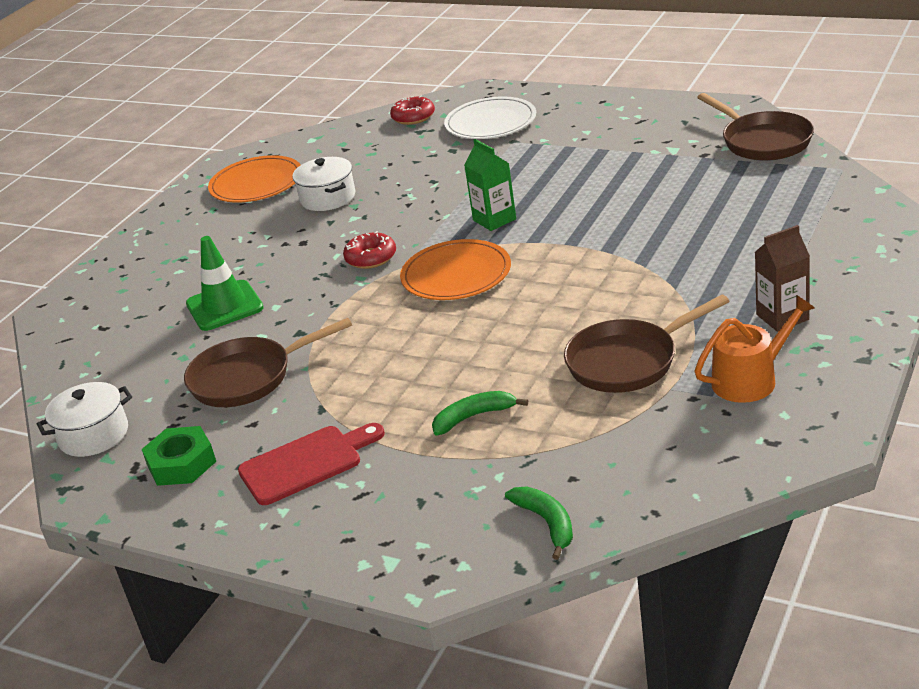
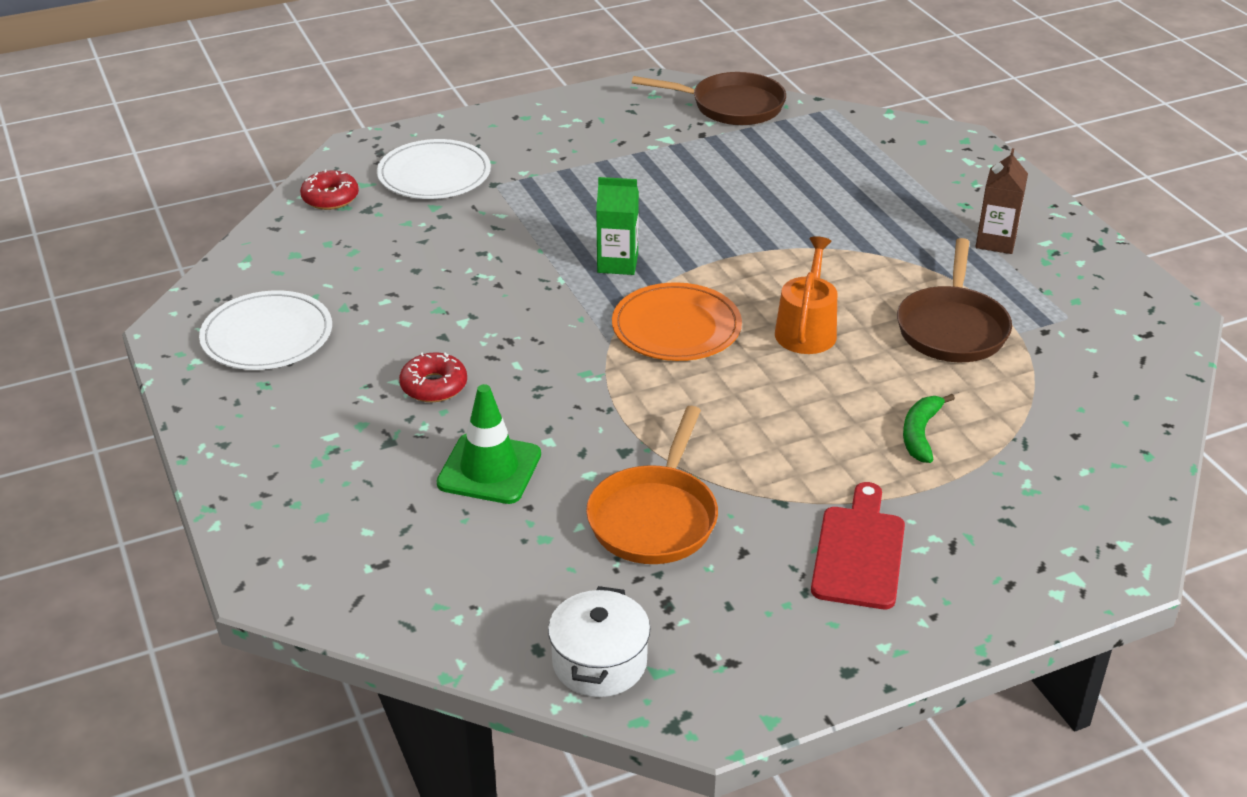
camera: 55 degrees left, 5 degrees up
green nut [142,426,216,486] -> none
brown pan [184,318,352,407] -> orange pan [586,406,718,564]
orange plate [208,155,301,203] -> white plate [199,290,332,370]
white pot [292,157,355,211] -> none
red donut [343,231,396,269] -> red donut moved to [399,352,467,402]
green banana [505,487,573,560] -> none
orange watering can [694,295,815,403] -> orange watering can moved to [775,236,837,354]

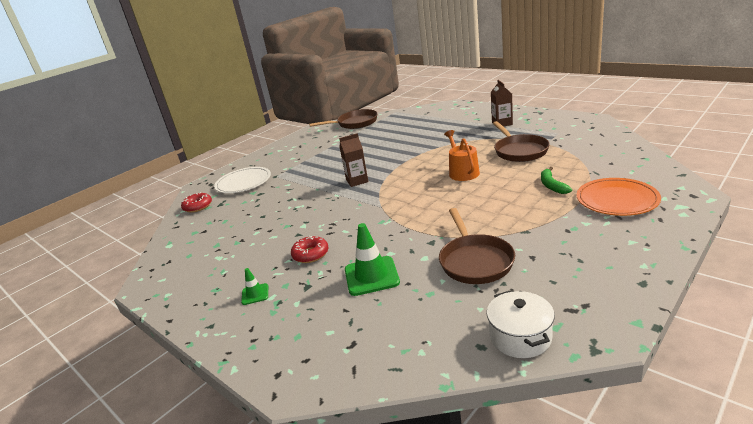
camera: 20 degrees left, 10 degrees down
white plate [199,290,332,370] -> none
orange pan [586,406,718,564] -> brown pan [439,208,515,284]
green carton [596,177,639,275] -> brown carton [339,133,368,187]
orange plate [612,282,742,361] -> orange plate moved to [577,178,661,216]
red cutting board [811,482,905,609] -> none
none -> green traffic cone [241,268,268,305]

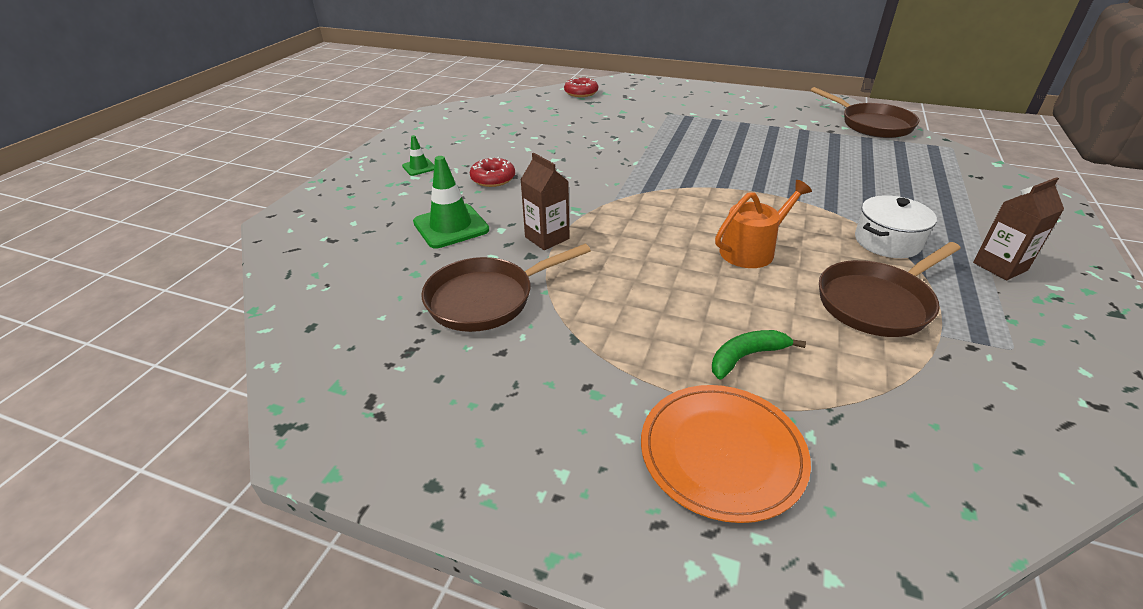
camera: 65 degrees right, 10 degrees up
white plate [214,167,271,193] -> none
brown carton [339,133,368,187] -> brown carton moved to [520,153,570,250]
white pot [487,291,555,358] -> white pot moved to [855,195,937,258]

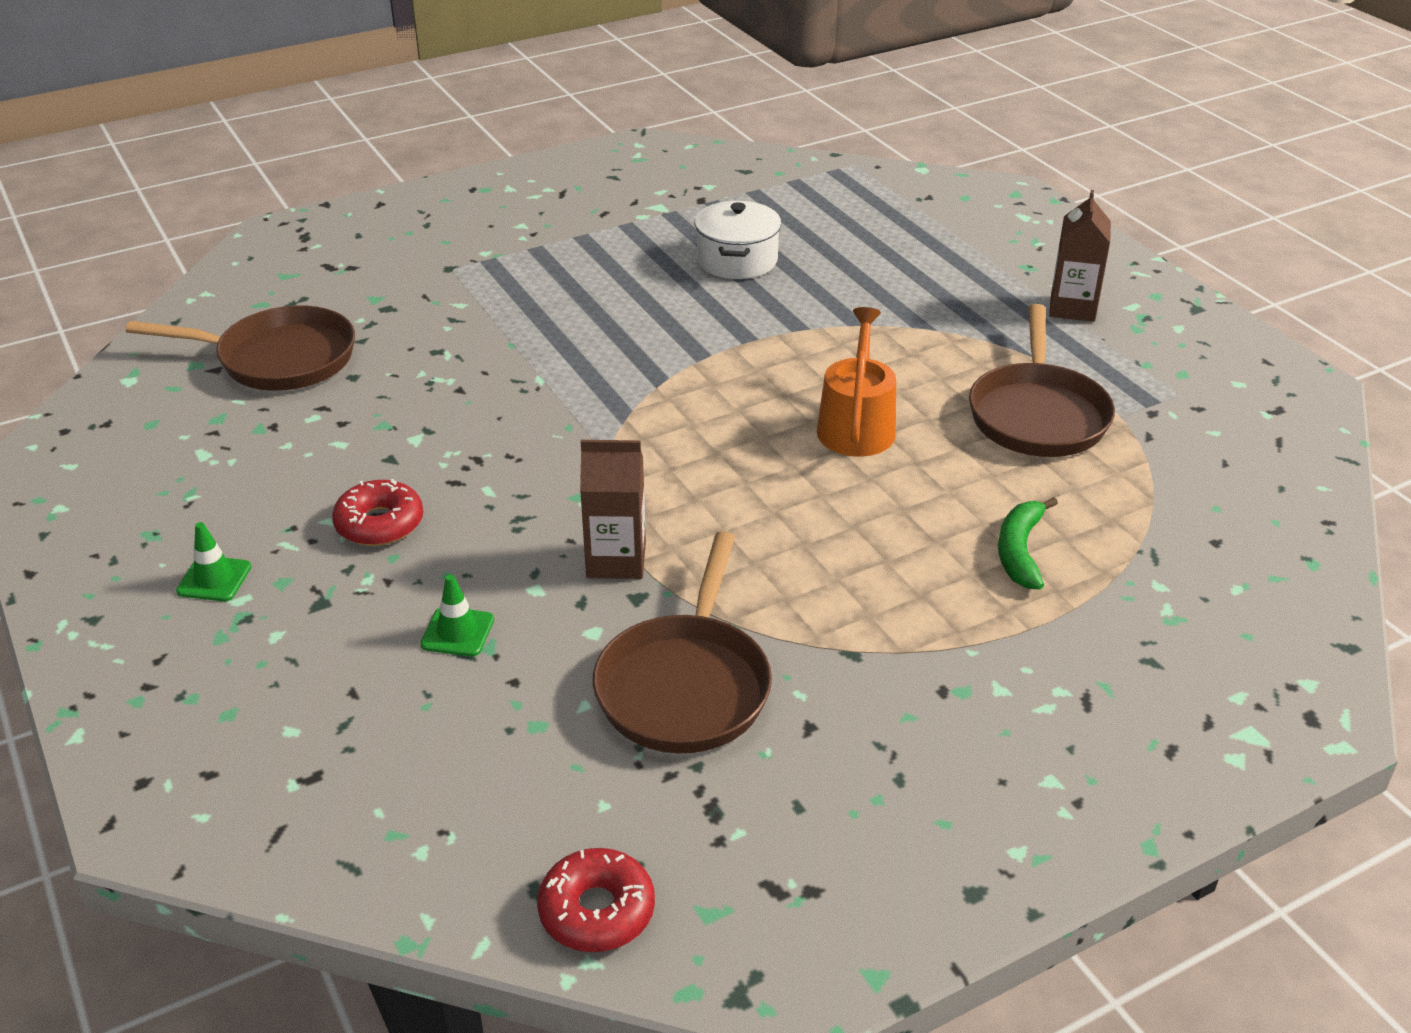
camera: 50 degrees left, 0 degrees up
green traffic cone [413,156,489,248] -> green traffic cone [420,574,494,657], size x0.52
red donut [564,77,598,97] -> red donut moved to [537,848,655,952]
orange plate [641,385,811,523] -> none
brown pan [810,87,919,138] -> brown pan moved to [126,306,355,391]
white pot [855,195,937,258] -> white pot moved to [695,201,781,279]

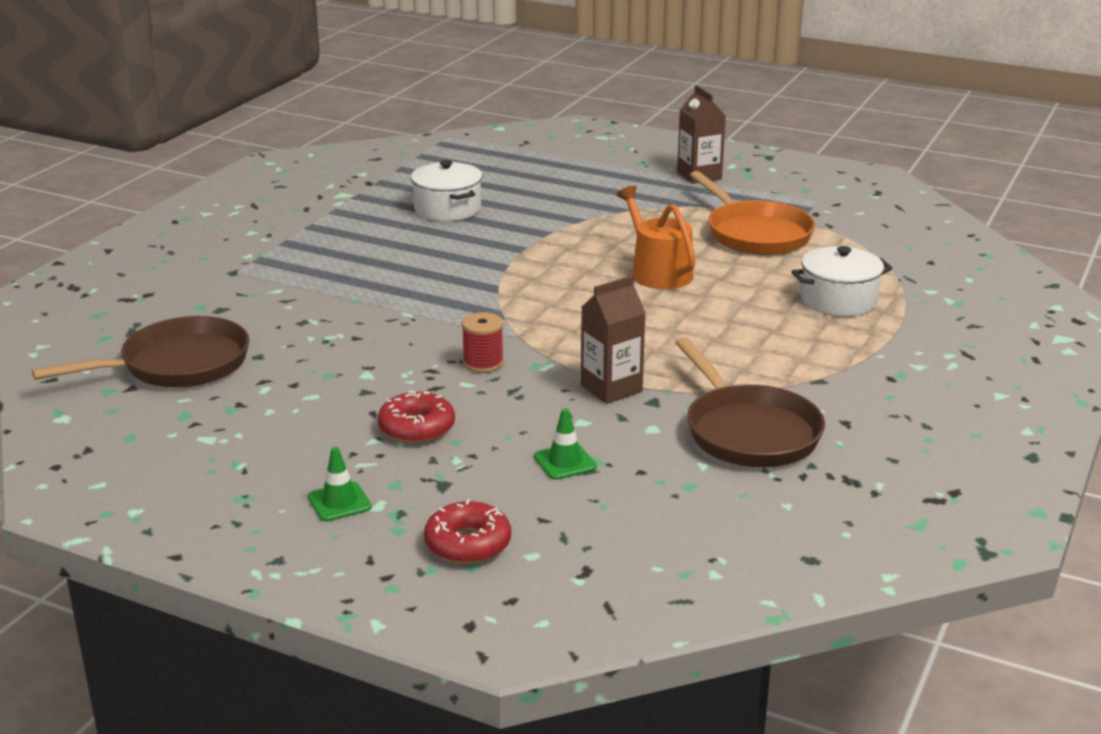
camera: 35 degrees left, 10 degrees down
red donut [537,848,655,952] -> red donut moved to [424,500,511,564]
brown pan [969,304,1115,457] -> orange pan [690,171,815,255]
green banana [998,497,1058,589] -> white pot [791,246,893,317]
none -> red spool [462,312,504,373]

